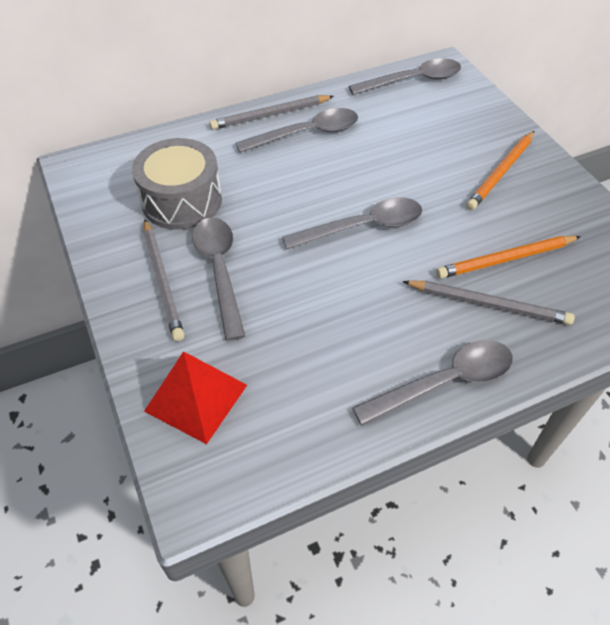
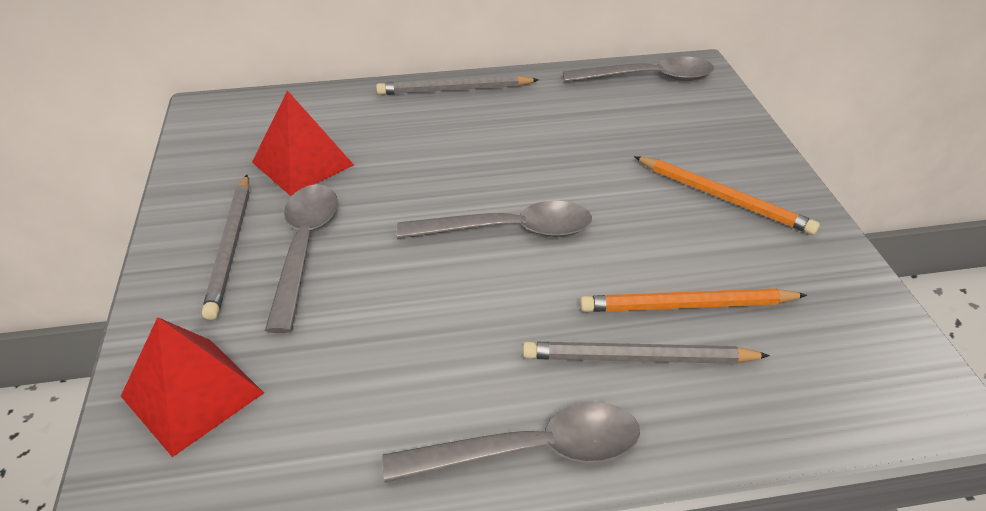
camera: 15 degrees right, 10 degrees down
grey drum [132,138,222,230] -> red pyramid [252,90,354,196]
grey spoon [235,108,358,153] -> none
grey pencil [402,280,575,325] -> grey pencil turned 150 degrees clockwise [523,342,770,364]
orange pencil [466,131,534,210] -> orange pencil turned 105 degrees counterclockwise [634,156,820,235]

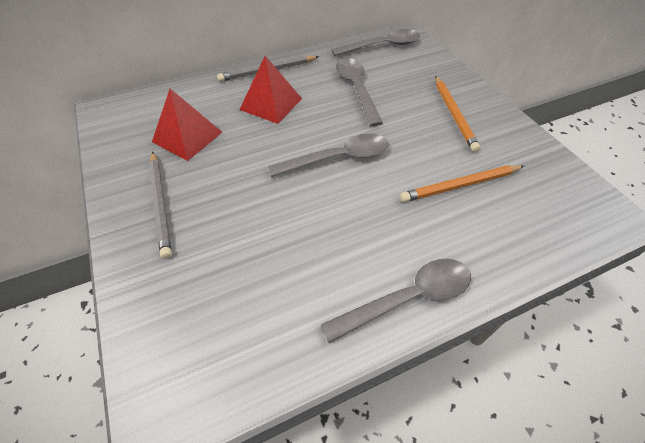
camera: 15 degrees left, 10 degrees up
red pyramid [121,317,264,457] -> red pyramid moved to [239,56,302,124]
grey spoon [265,184,338,333] -> grey spoon moved to [336,58,383,126]
grey pencil [523,342,770,364] -> none
orange pencil [634,156,820,235] -> orange pencil turned 60 degrees clockwise [435,76,480,152]

